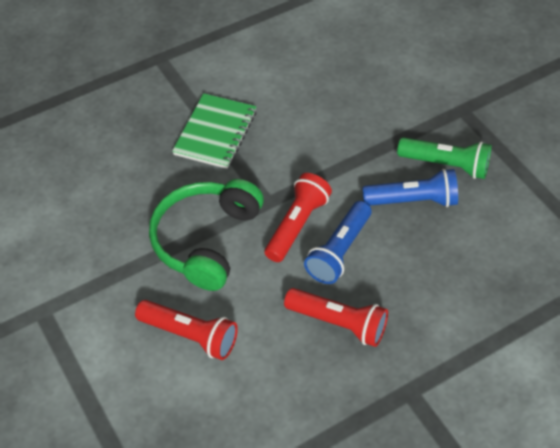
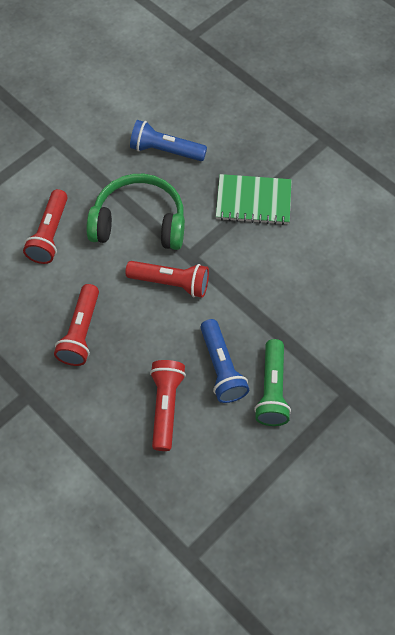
camera: 75 degrees right, 10 degrees up
blue flashlight [304,201,372,284] -> blue flashlight moved to [130,120,207,161]
none -> red flashlight [150,360,186,451]

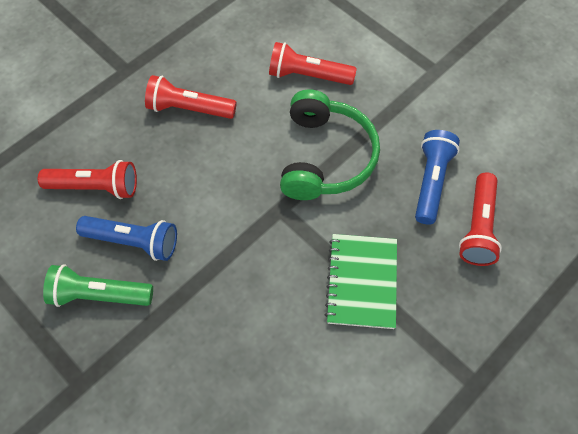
camera: 90 degrees right, 0 degrees up
red flashlight [125,261,209,298] -> red flashlight moved to [459,172,502,266]
blue flashlight [201,319,249,403] -> blue flashlight turned 150 degrees counterclockwise [76,216,177,261]

